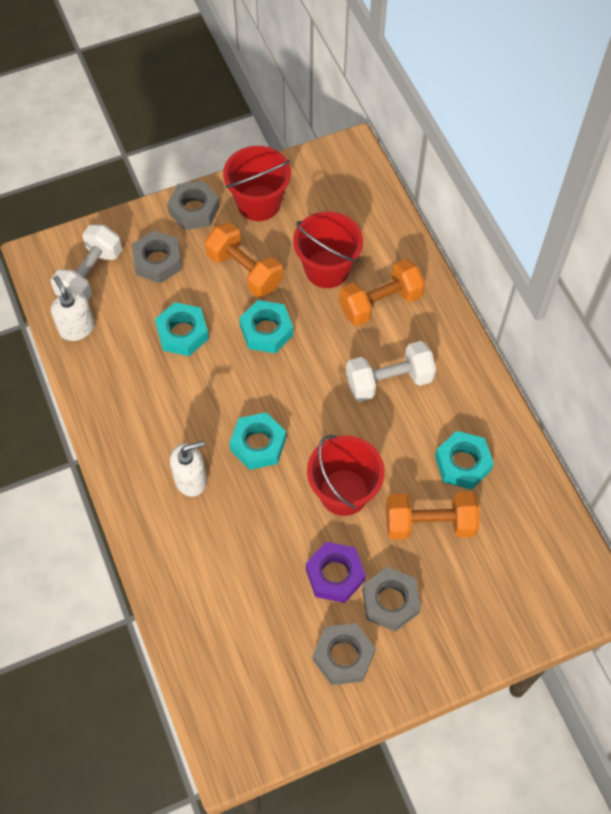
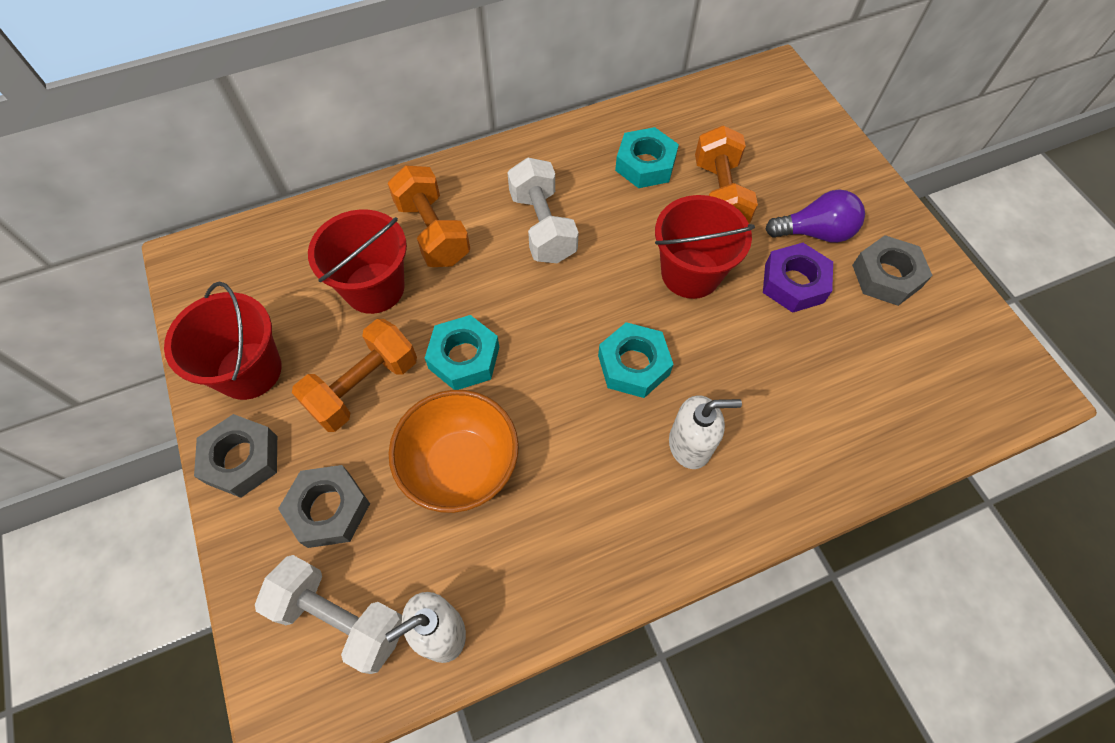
camera: 90 degrees left, 0 degrees up
turquoise nut [155,302,209,356] -> orange bowl [389,390,519,513]
white soap dispenser [170,441,207,497] -> white soap dispenser turned 105 degrees clockwise [669,395,742,469]
grey nut [362,567,421,631] -> purple light bulb [765,190,865,243]

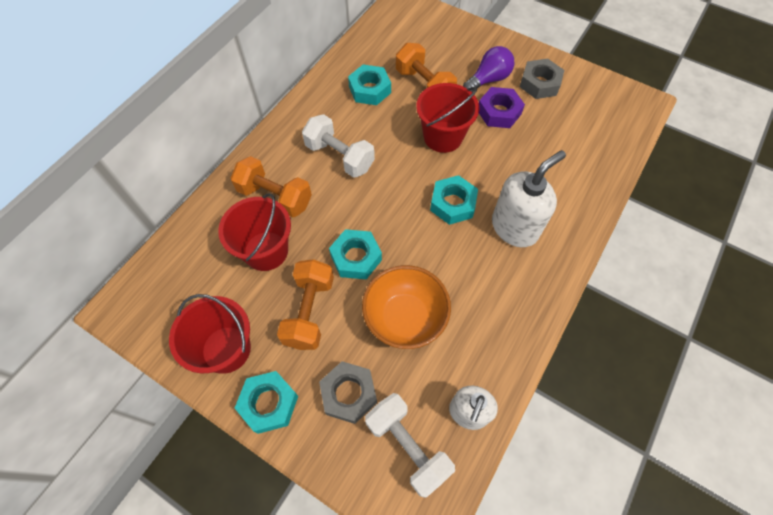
camera: 35 degrees left, 0 degrees up
grey nut [194,414,277,498] -> turquoise nut [235,371,298,434]
white dumbbell [255,555,402,674] -> white dumbbell turned 60 degrees clockwise [365,393,455,498]
white soap dispenser [669,395,742,469] -> white soap dispenser [492,150,566,247], size x1.51

